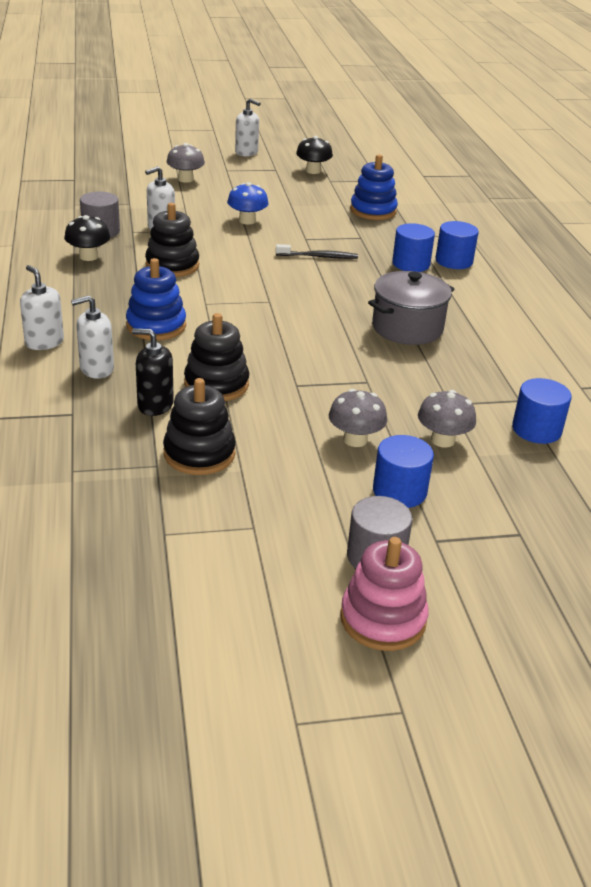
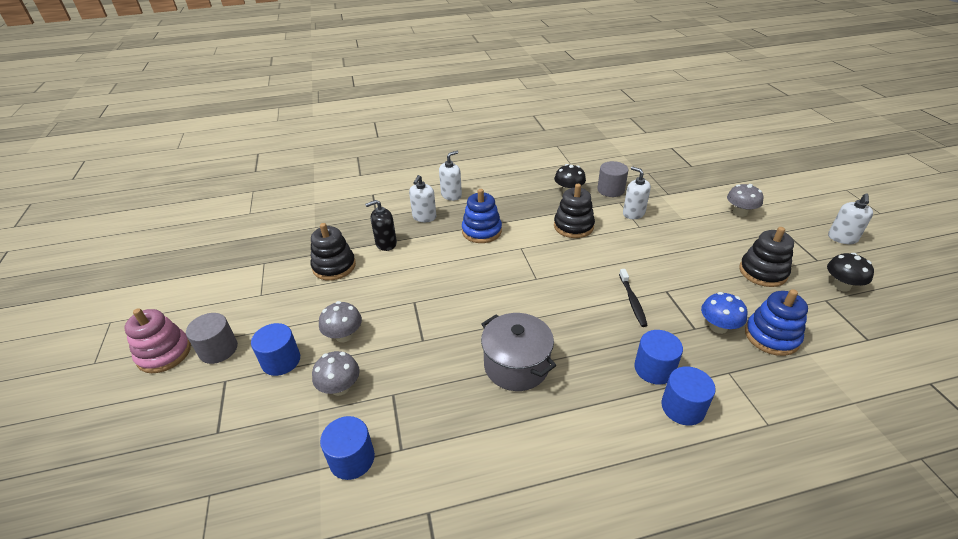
camera: 90 degrees right, 5 degrees up
white soap dispenser [71,295,114,379] -> white soap dispenser turned 135 degrees counterclockwise [409,175,436,222]
black soap dispenser [132,328,174,416] -> black soap dispenser turned 120 degrees counterclockwise [365,200,397,251]
black stacking toy [184,313,249,401] -> black stacking toy moved to [739,227,794,287]
blue mushroom [227,182,269,224] -> blue mushroom moved to [701,292,748,334]

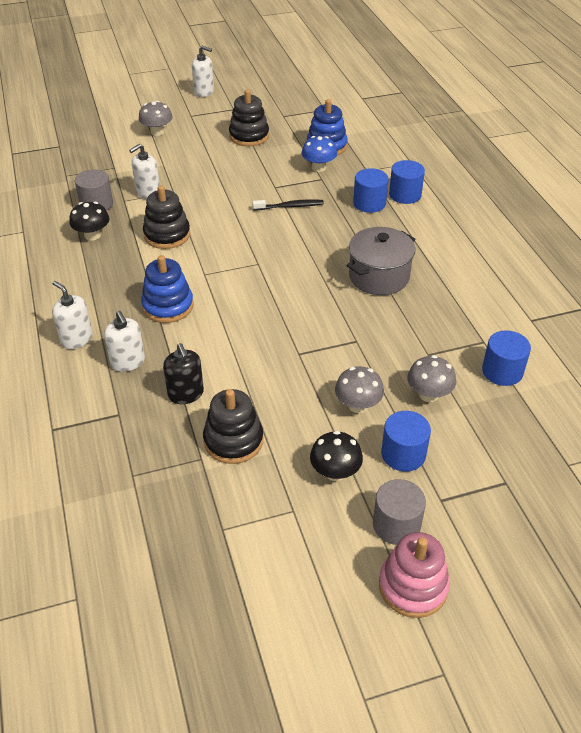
camera: 95 degrees left, 5 degrees up
white soap dispenser [409,175,436,222] -> white soap dispenser turned 45 degrees clockwise [104,311,145,372]
black mushroom [827,253,874,292] -> black mushroom moved to [310,431,363,481]

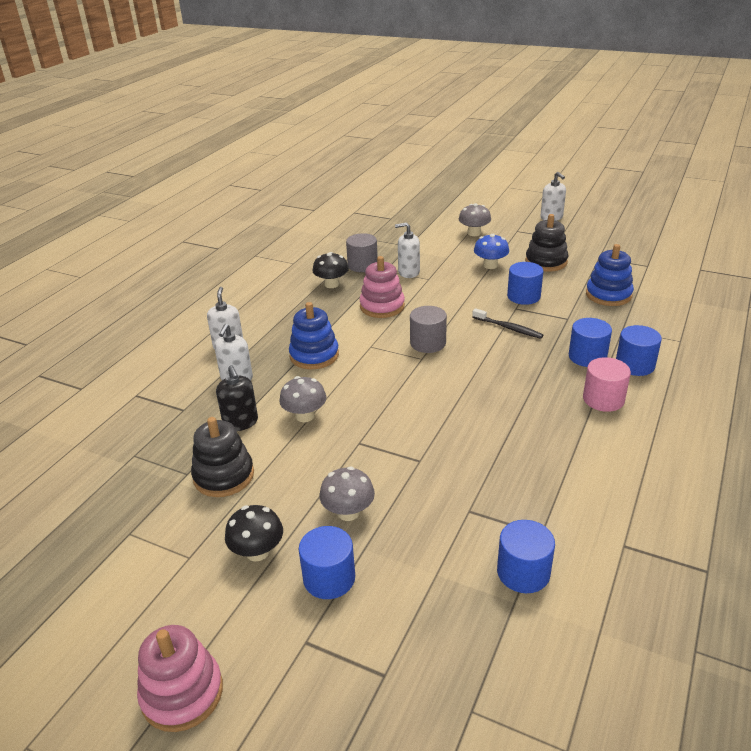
camera: 45 degrees right, 10 degrees down
black stacking toy [143,185,190,249] -> pink stacking toy [359,256,405,318]
black soap dispenser [163,343,204,404] -> black soap dispenser turned 45 degrees counterclockwise [216,365,258,431]
blue mushroom [302,136,337,172] -> blue mushroom moved to [474,234,509,269]
grey pot [346,227,416,295] -> none
grey cylinder [373,479,426,545] -> grey cylinder moved to [410,306,447,353]
grey mushroom [407,355,456,402] -> grey mushroom moved to [279,376,326,422]
none -> blue cylinder [507,262,543,305]
none -> pink cylinder [583,357,631,412]

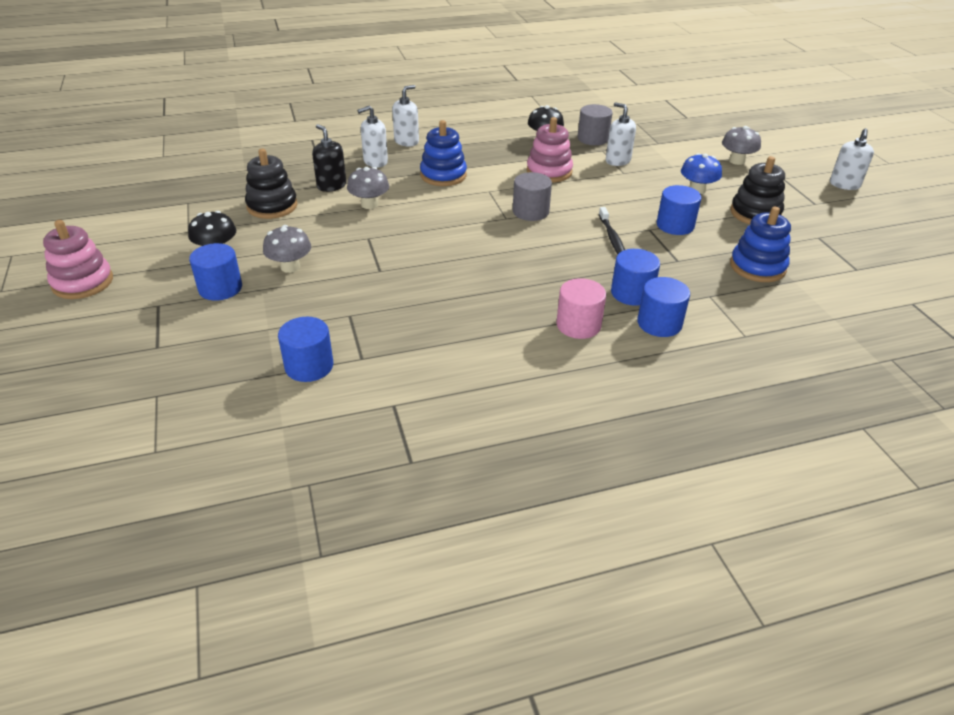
camera: 45 degrees right, 5 degrees up
black soap dispenser [216,365,258,431] -> black soap dispenser turned 120 degrees clockwise [312,124,346,192]

